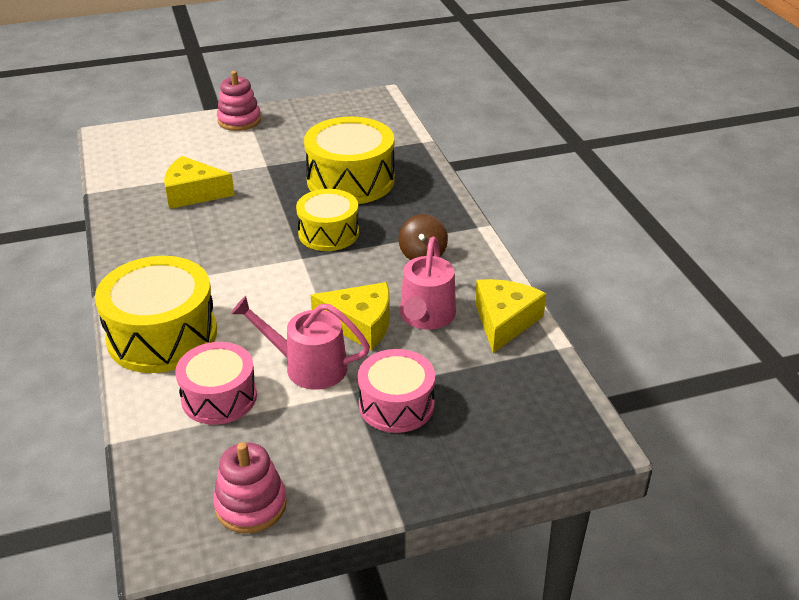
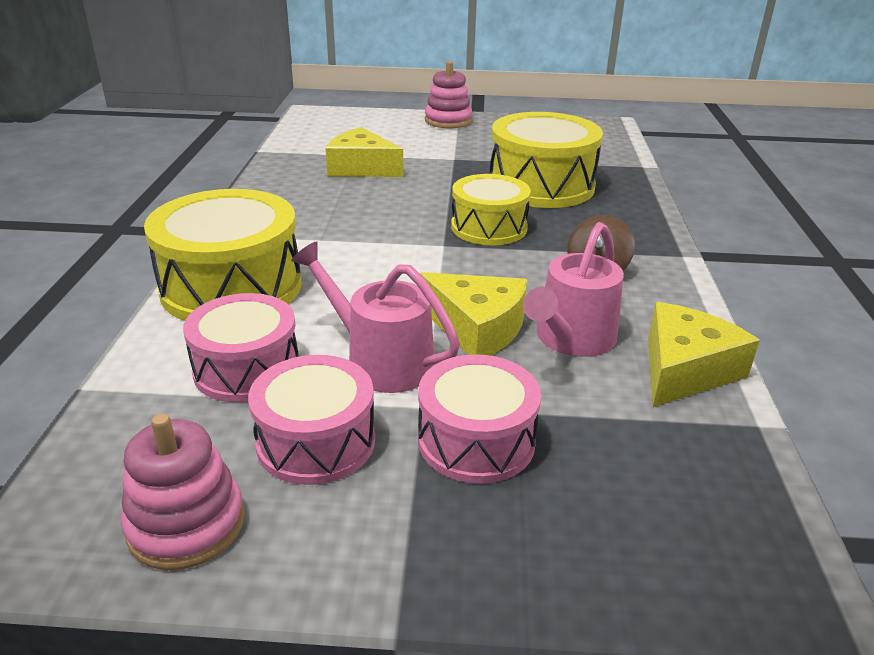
camera: 20 degrees right, 5 degrees down
none -> pink drum [248,355,375,485]

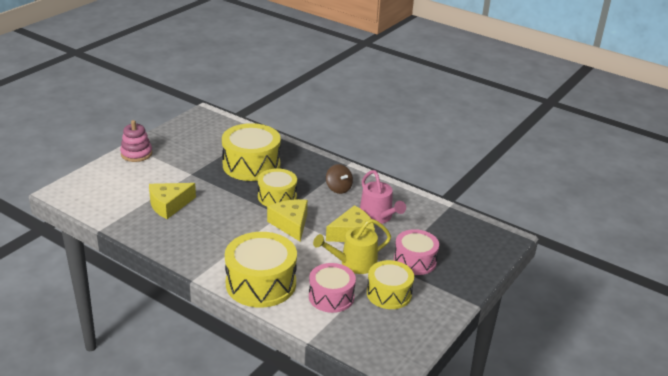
camera: 60 degrees left, 0 degrees up
pink stacking toy [121,414,245,570] -> none
pink drum [248,355,375,485] -> yellow drum [367,260,414,309]
pink watering can [291,241,460,393] -> yellow watering can [313,219,391,274]
yellow cheese [648,302,760,407] -> yellow cheese moved to [267,199,308,241]

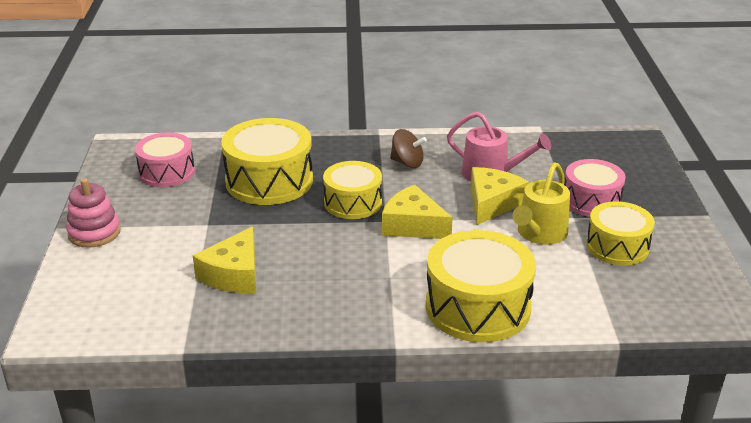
camera: 35 degrees left, 0 degrees up
pink drum [309,263,356,313] -> pink drum moved to [135,132,195,187]

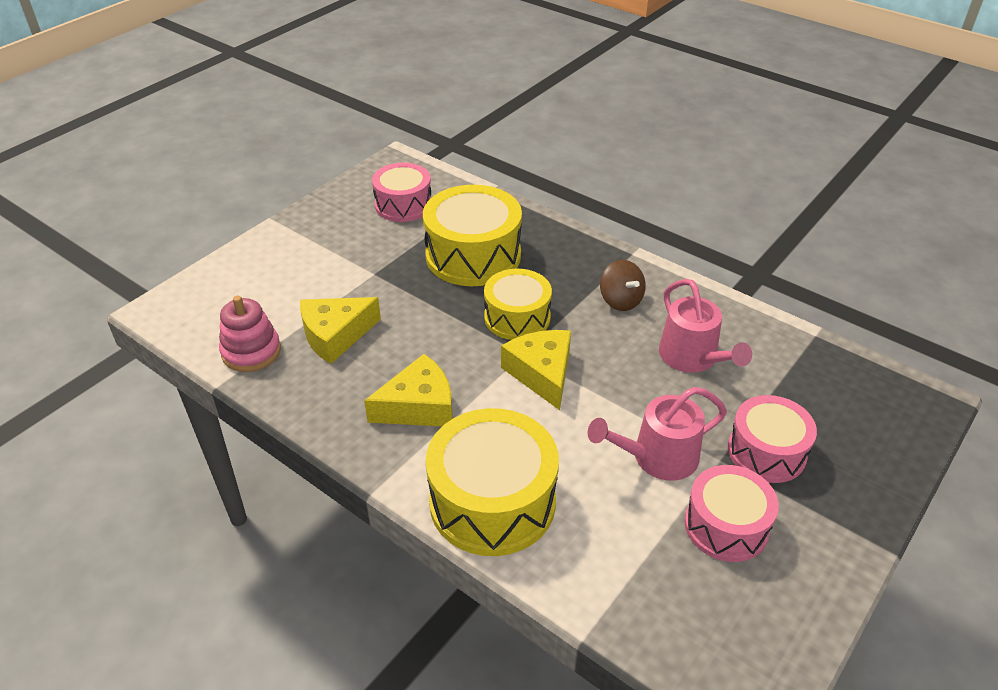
camera: 40 degrees right, 10 degrees up
pink stacking toy [66,178,121,248] -> pink stacking toy moved to [219,296,281,372]
yellow cheese [471,167,529,225] -> yellow cheese moved to [364,354,452,426]
yellow watering can [512,162,570,245] -> pink watering can [588,387,727,481]
yellow drum [586,201,655,265] -> pink drum [685,465,779,562]

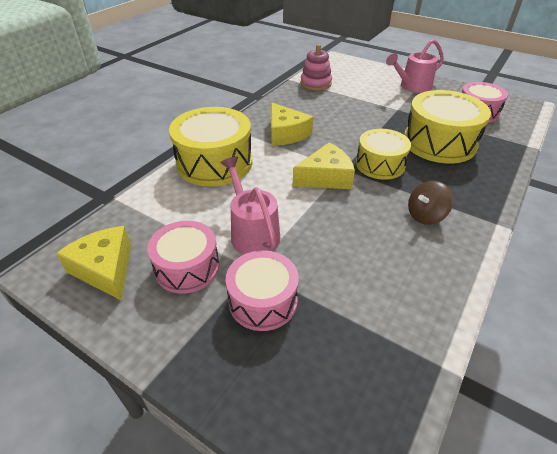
camera: 85 degrees right, 0 degrees up
yellow cheese [300,297,381,364] -> yellow cheese moved to [56,226,131,301]
pink watering can [659,279,752,373] -> pink watering can moved to [386,39,444,93]

